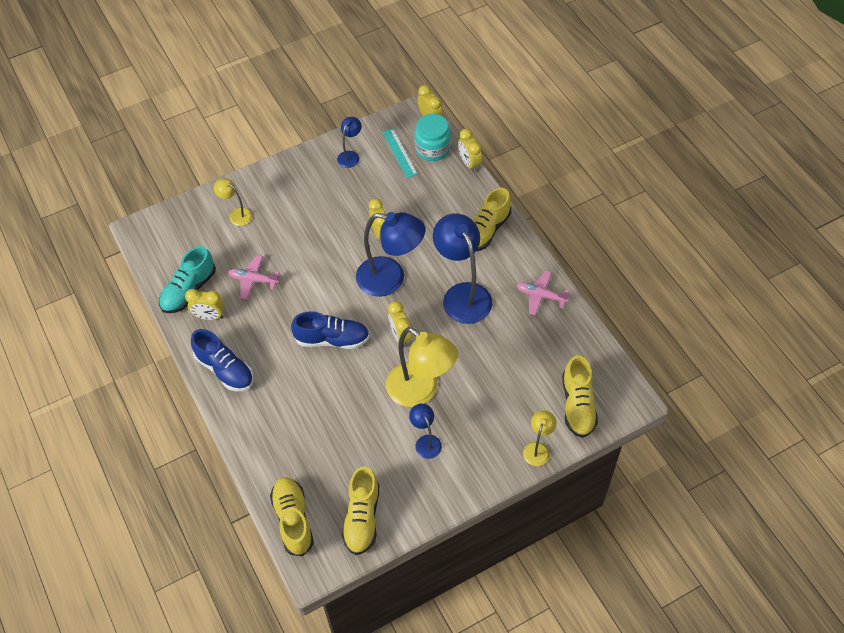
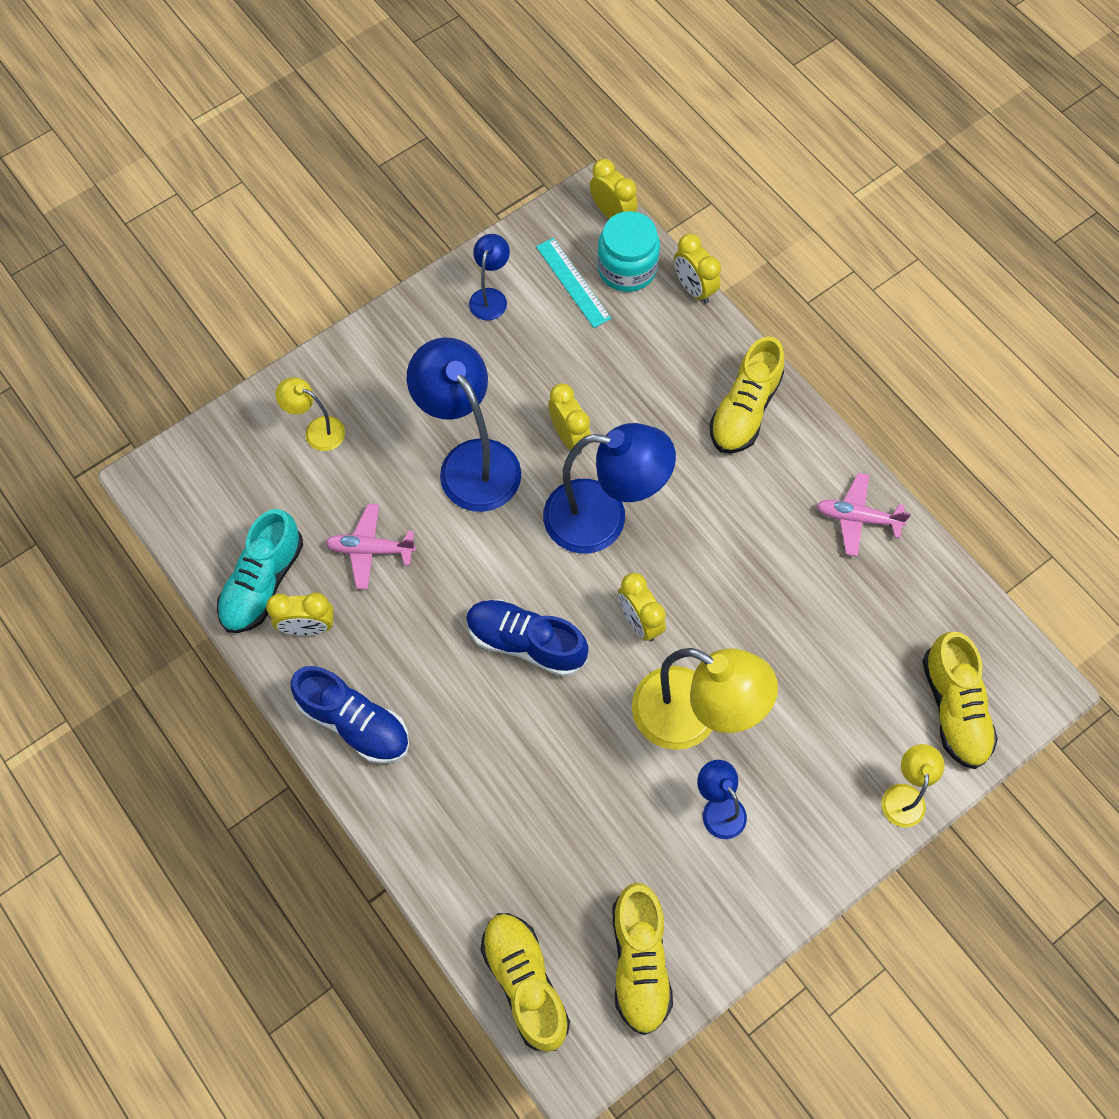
camera: 10 degrees left, 10 degrees up
blue shoe [291,311,370,349] -> blue shoe turned 150 degrees counterclockwise [466,599,589,677]
blue lamp [433,213,492,324] -> blue lamp moved to [407,338,521,512]

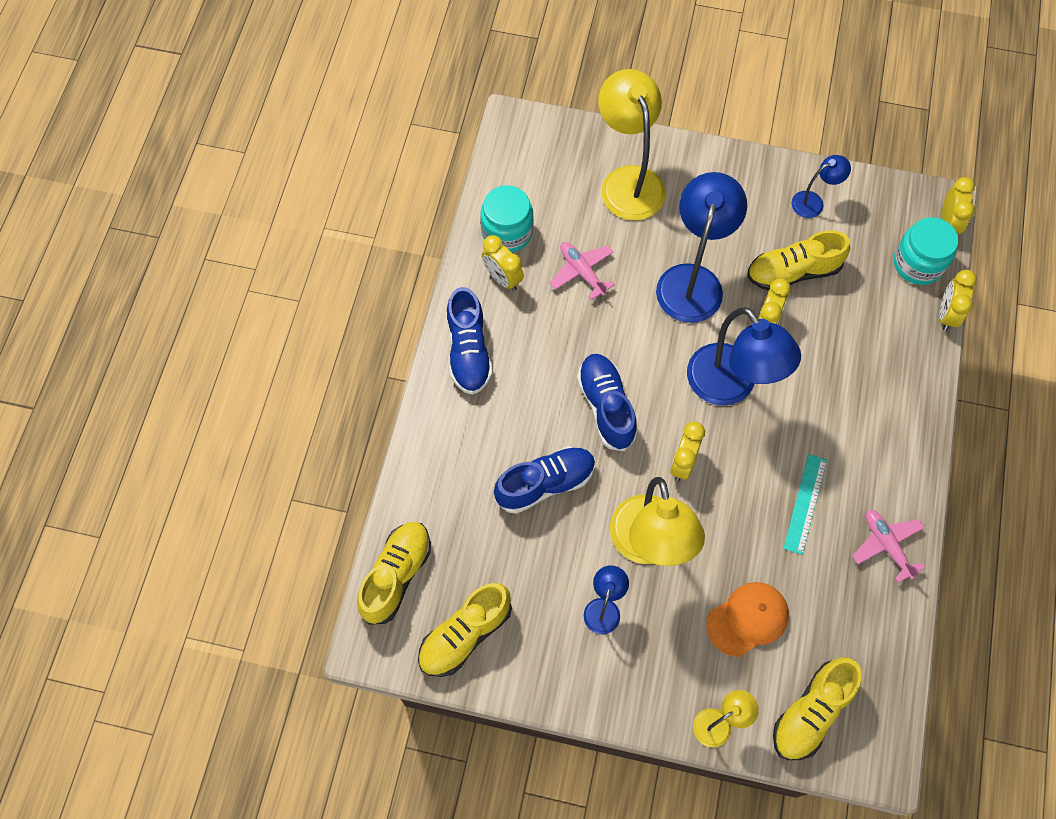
camera: 50 degrees right, 0 degrees up
turquoise shoe [217,509,303,633] -> turquoise jar [480,185,534,252]
yellow lamp [275,377,345,451] -> yellow lamp [598,69,666,220], size x2.02
turquoise ruler [536,238,611,328] -> turquoise ruler moved to [783,454,827,555]
yellow shoe [710,336,785,454] -> yellow shoe moved to [747,230,850,291]
none -> blue shoe [494,446,595,514]
none -> orange cap [706,582,789,657]

